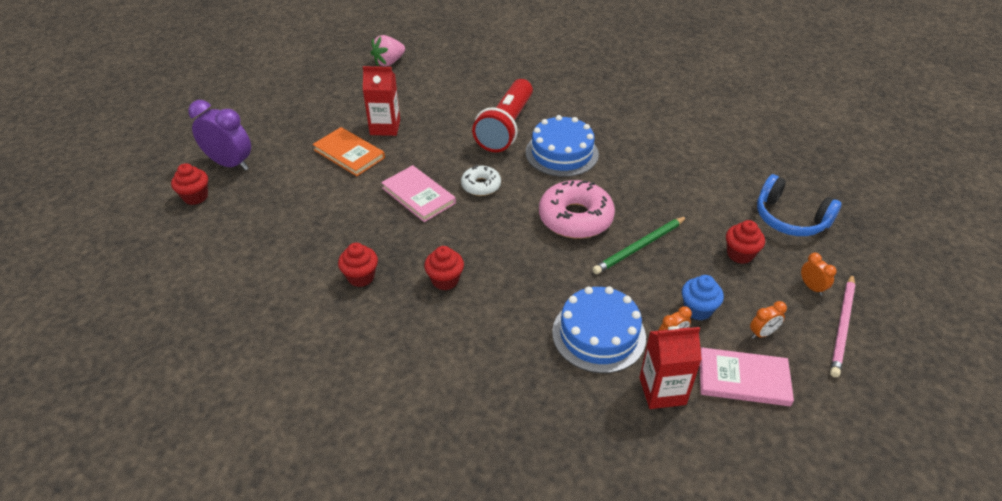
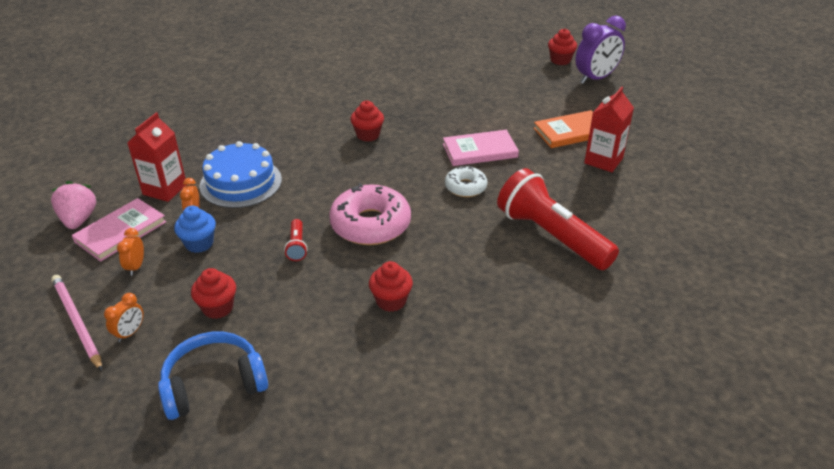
camera: 120 degrees right, 5 degrees down
red cupcake [338,243,378,287] -> red cupcake moved to [369,261,413,312]
pink strawberry [371,35,405,66] -> pink strawberry moved to [51,181,97,229]
blue cake [526,115,599,177] -> none
green pencil [593,216,687,274] -> red flashlight [284,219,308,261]
orange clock [801,253,837,296] -> orange clock turned 60 degrees counterclockwise [104,293,144,342]

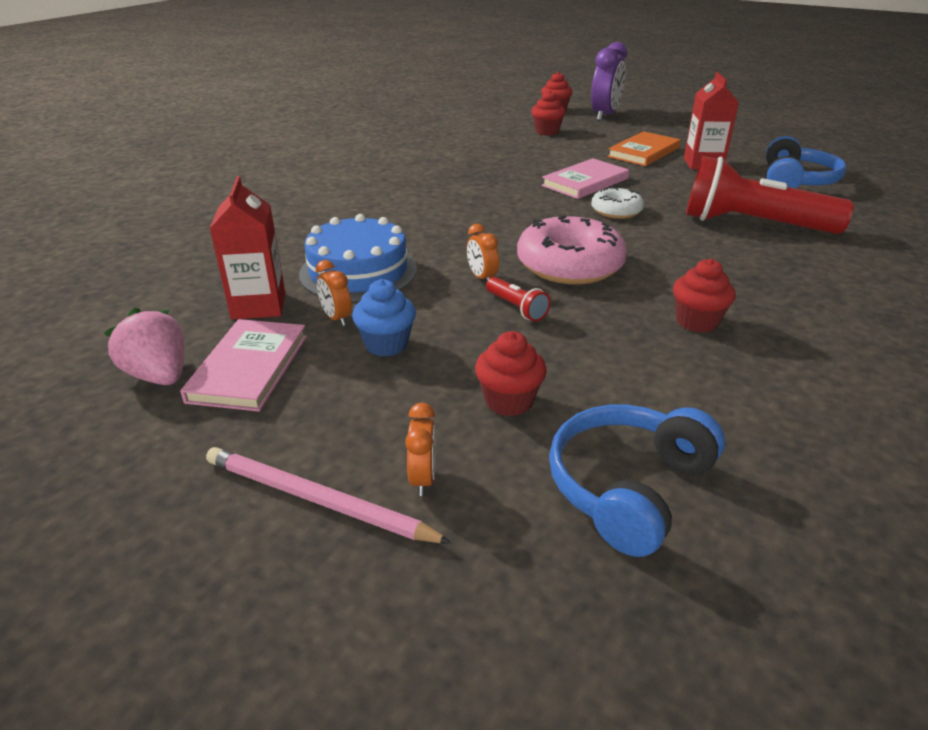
camera: 30 degrees left, 5 degrees down
orange clock [117,228,144,275] -> orange clock moved to [467,224,499,281]
red cupcake [351,100,384,142] -> red cupcake moved to [531,90,566,136]
none -> blue headphones [766,136,846,188]

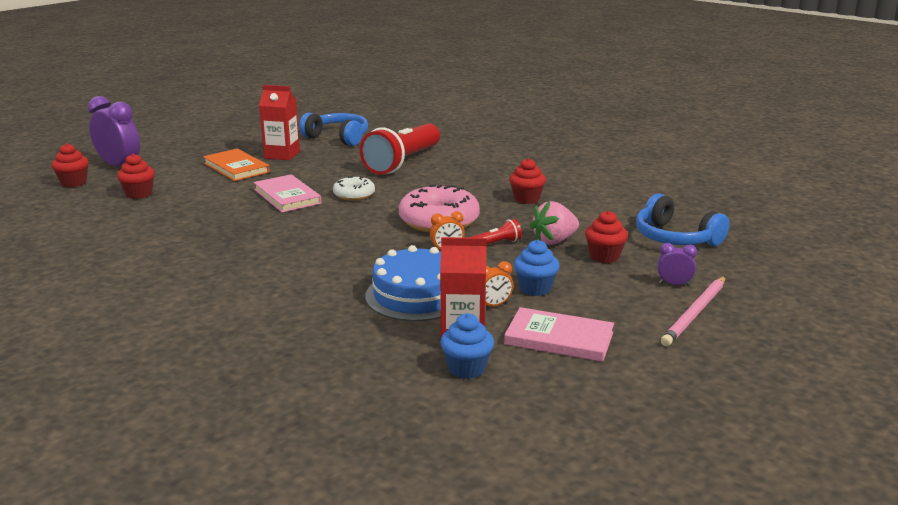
camera: 80 degrees left, 10 degrees down
pink strawberry [104,308,184,385] -> pink strawberry moved to [530,201,579,245]
orange clock [405,403,436,496] -> purple clock [658,243,697,286]
none -> blue cupcake [440,313,494,379]

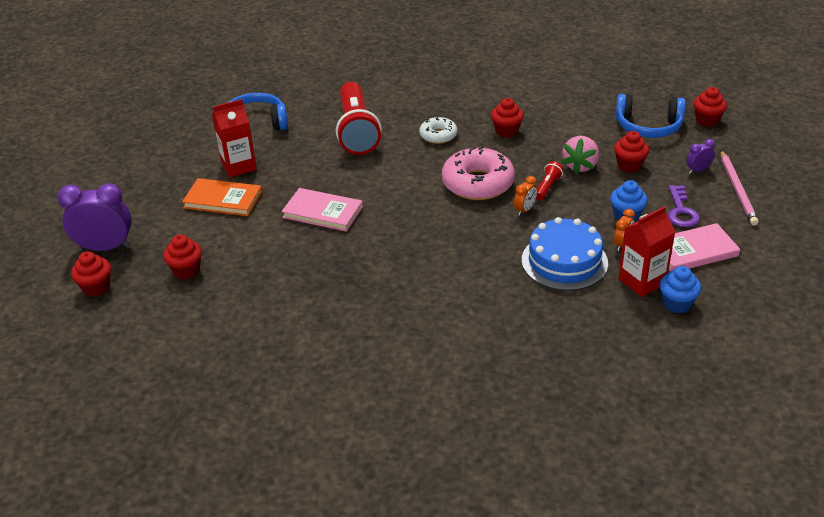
camera: 35 degrees left, 15 degrees up
white donut [333,175,375,201] -> white donut moved to [419,117,457,144]
none -> purple key [668,185,700,227]
none -> red cupcake [693,87,727,127]

